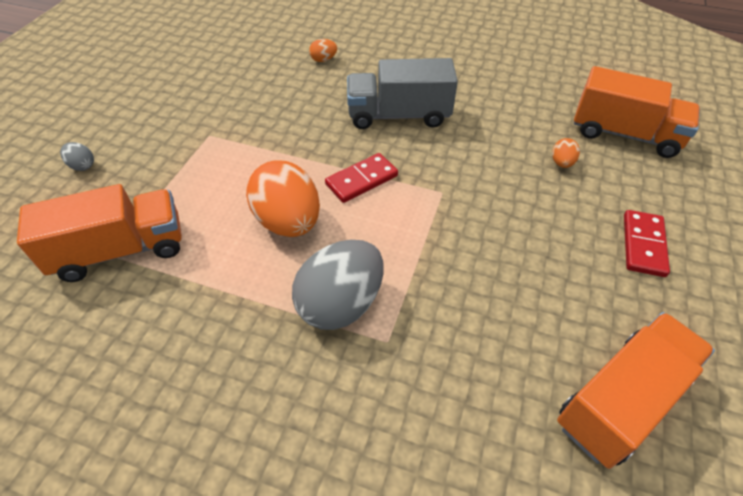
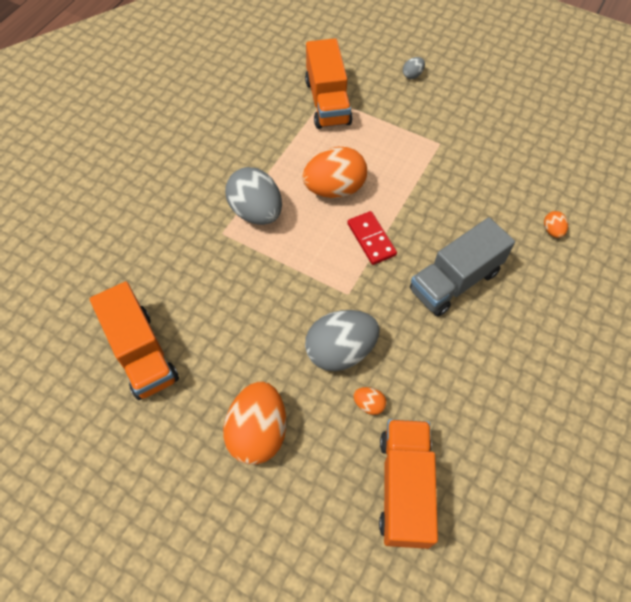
camera: 100 degrees right, 10 degrees up
grey truck [347,58,458,129] -> grey truck turned 135 degrees counterclockwise [410,217,515,316]
orange truck [574,66,700,158] -> orange truck turned 150 degrees clockwise [379,419,438,549]
red domino [624,210,670,277] -> orange egg [223,381,286,465]
none -> grey egg [305,310,380,371]

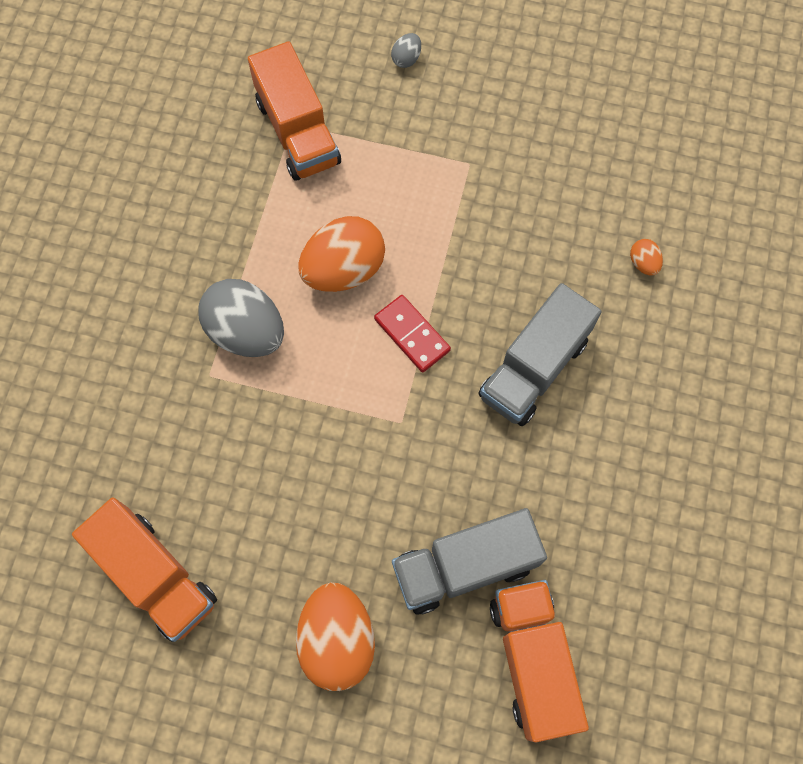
camera: 15 degrees left, 10 degrees up
grey egg [305,310,380,371] -> none
orange egg [353,387,387,415] -> grey truck [392,508,547,615]

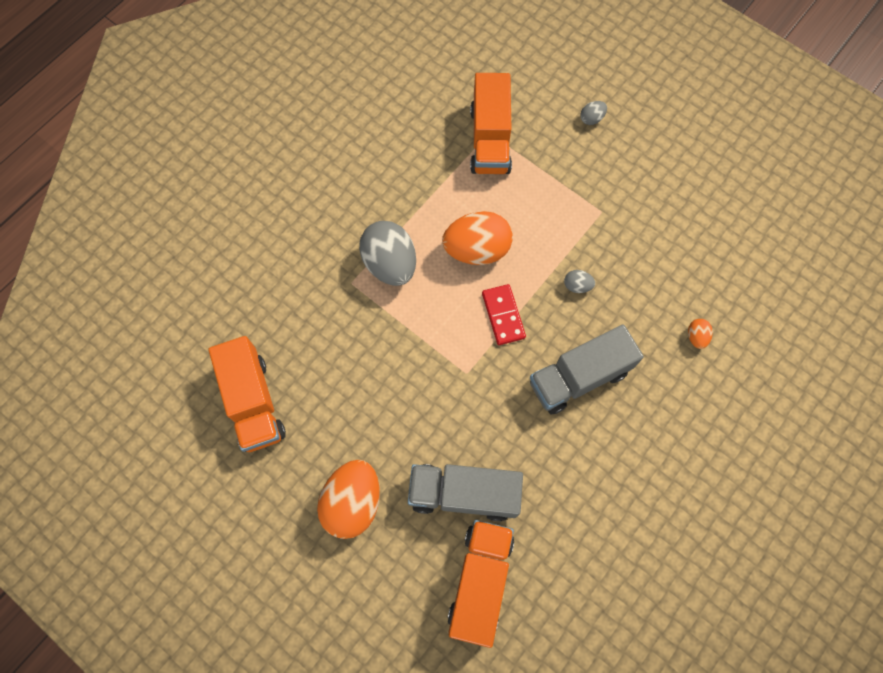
camera: 25 degrees right, 0 degrees up
none -> grey egg [564,270,595,293]

